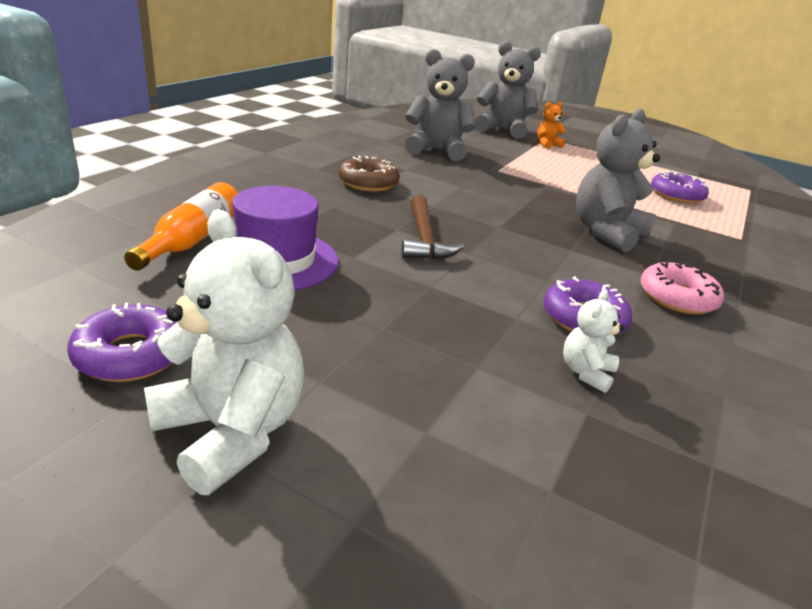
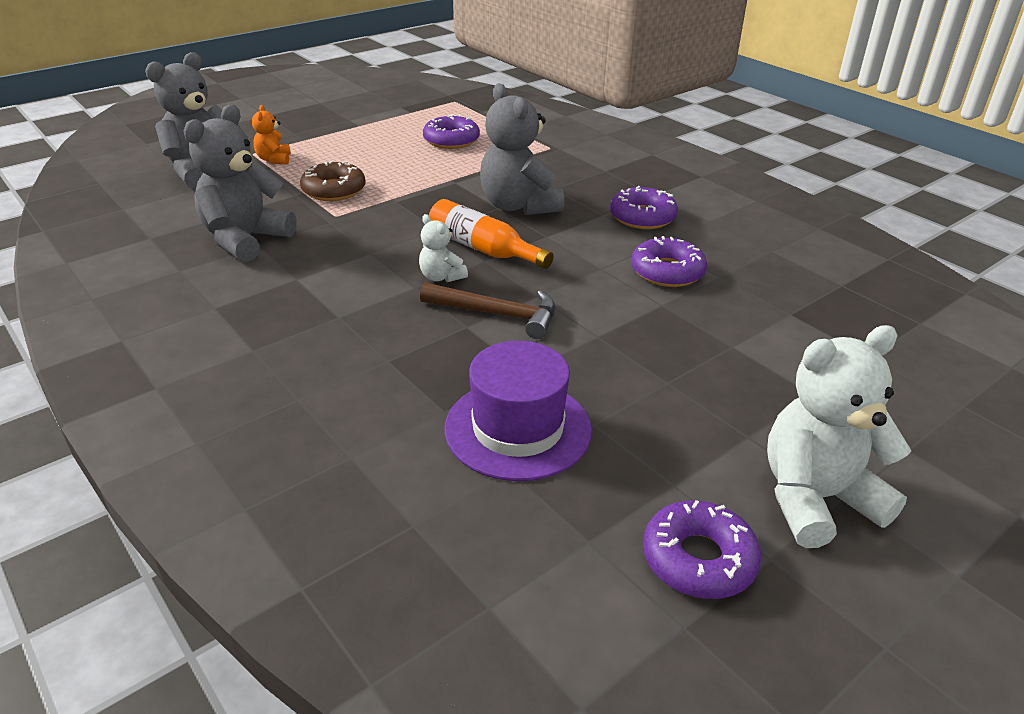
camera: 65 degrees left, 5 degrees up
orange bottle [124,182,238,271] -> orange bottle moved to [429,199,554,269]
brown donut [338,156,400,192] -> brown donut moved to [300,161,366,201]
white teddy bear [563,290,624,393] -> white teddy bear moved to [419,214,468,282]
pink donut [641,261,724,314] -> purple donut [610,186,678,229]

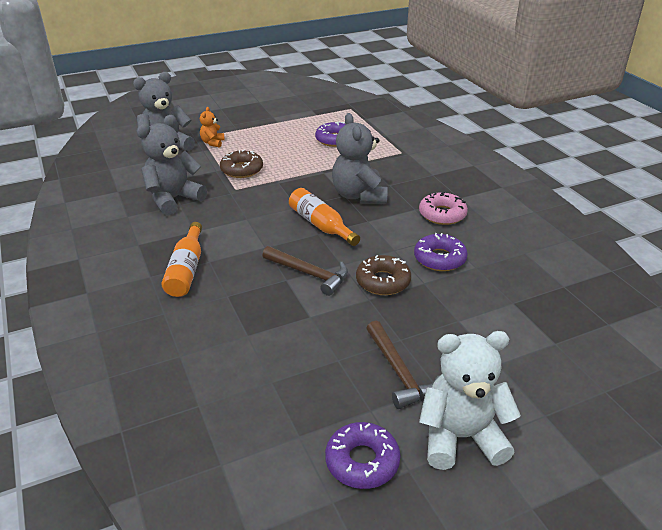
camera: 15 degrees right, 0 degrees up
white teddy bear [419,214,468,282] -> none
purple hat [445,341,592,481] -> none
purple donut [610,186,678,229] -> pink donut [419,192,468,225]
none -> orange bottle [161,222,202,297]
none -> brown donut [356,255,411,295]
none -> brown hammer [366,321,439,409]

